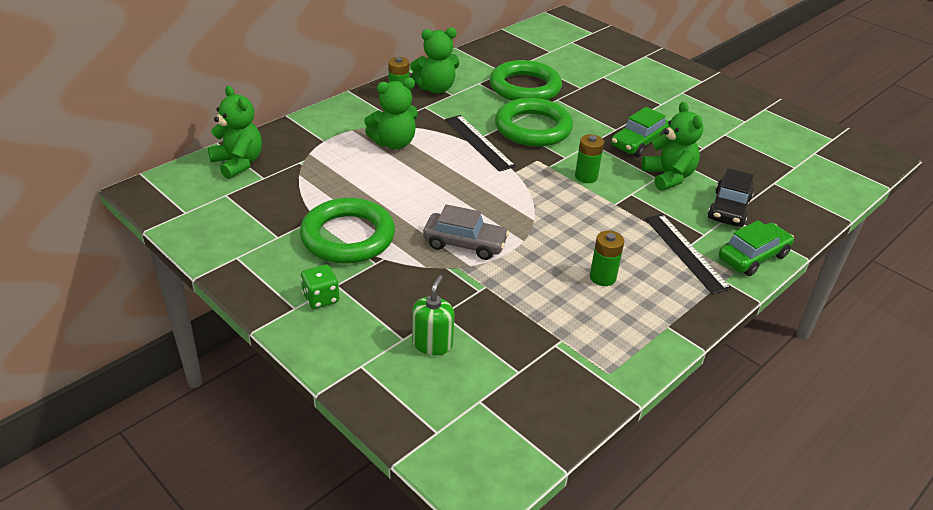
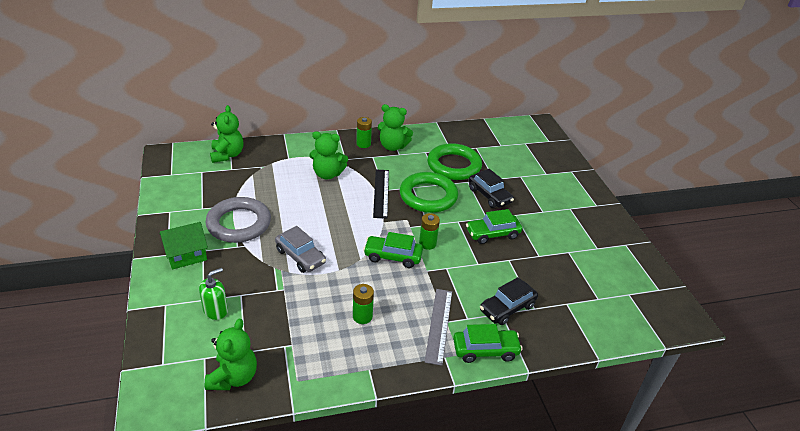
camera: 30 degrees right, 0 degrees up
green ring [300,198,395,264] -> grey ring [205,197,271,243]
green dice [301,265,339,309] -> green house [160,222,208,269]
green teddy bear [641,102,703,191] -> green teddy bear moved to [204,319,257,390]
black ruler [645,214,731,294] -> grey ruler [425,289,452,366]
none -> green car [363,232,423,268]
none -> black car [469,169,514,208]

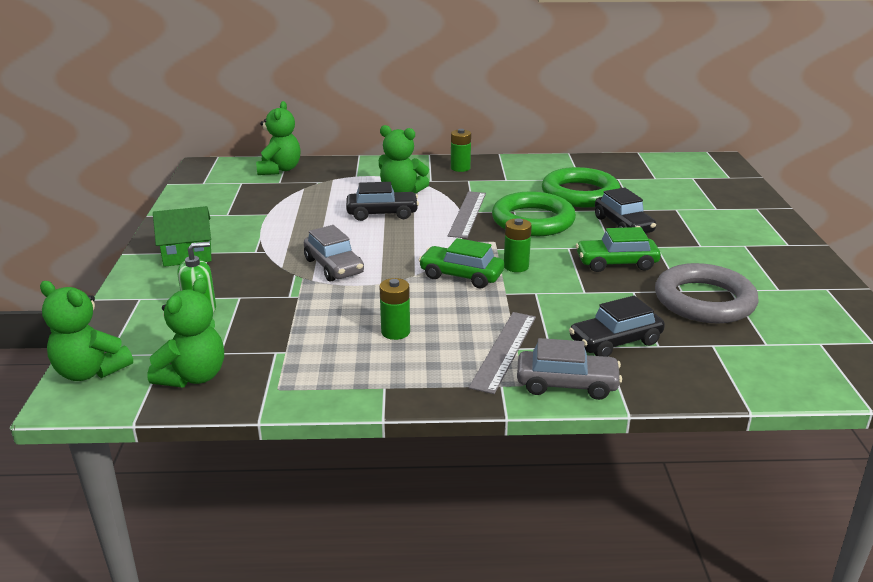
camera: 15 degrees right, 10 degrees down
grey ring [205,197,271,243] -> grey ring moved to [655,263,759,323]
black ruler [373,169,389,219] -> grey ruler [448,191,486,238]
green teddy bear [378,104,413,151] -> green teddy bear moved to [40,281,133,381]
green car [453,324,523,363] -> grey car [517,338,622,400]
none -> black car [346,182,419,221]

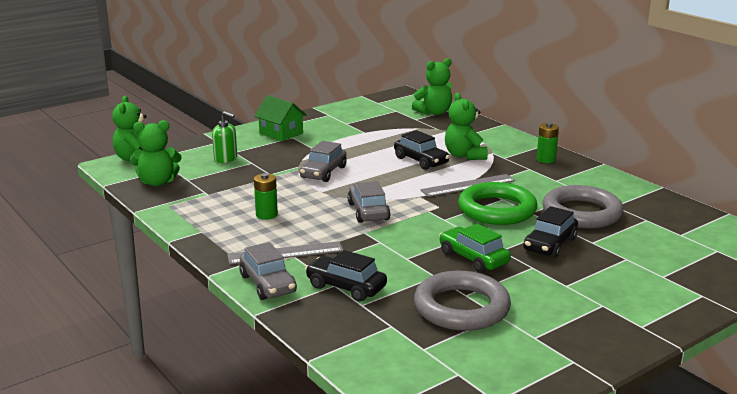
camera: 55 degrees right, 5 degrees down
green car [419,238,504,288] -> grey car [347,181,390,223]
green battery [504,218,532,272] -> none
green ring [542,167,620,208] -> grey ring [542,185,623,228]

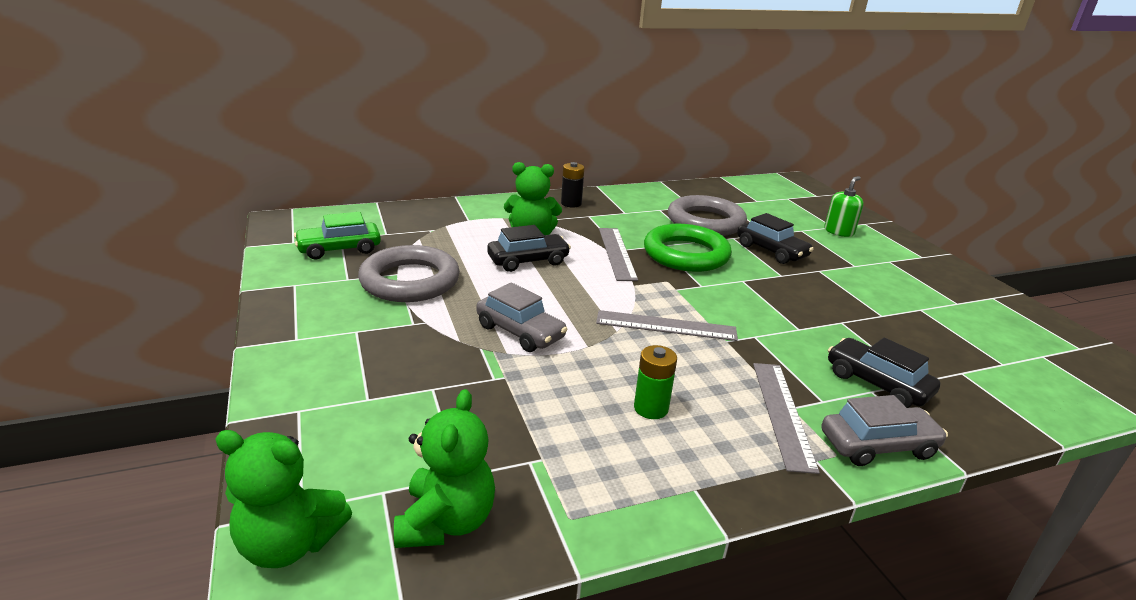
camera: 75 degrees left, 5 degrees up
green soap dispenser [212,111,237,163] -> green soap dispenser moved to [824,176,863,237]
green house [254,95,307,141] -> none
black car [305,250,387,302] -> black car turned 90 degrees clockwise [828,338,940,408]
grey car [347,181,390,223] -> grey ruler [596,310,738,341]
green teddy bear [412,58,452,115] -> none
grey ring [414,271,511,331] -> grey ring moved to [358,245,460,302]
green car [439,224,511,273] -> green car moved to [294,212,381,259]
green battery [537,123,559,163] -> black battery [561,162,584,208]

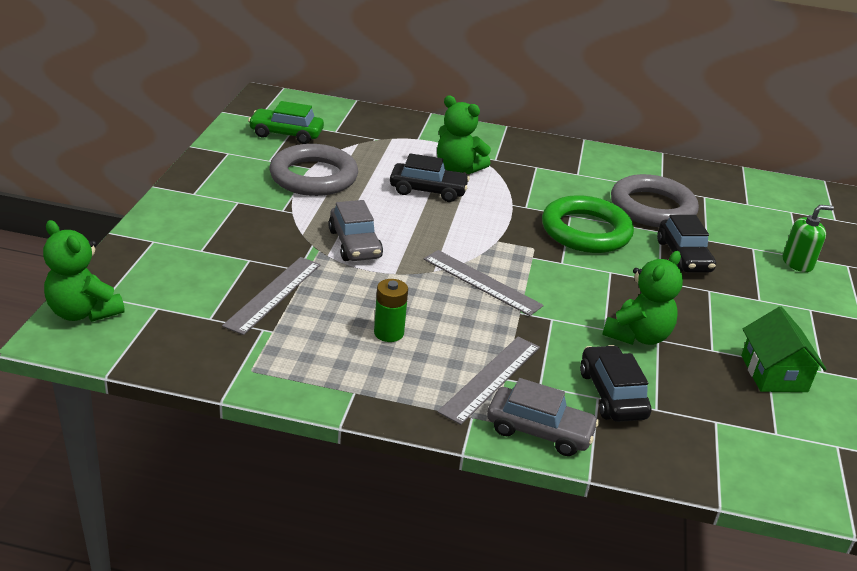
camera: 30 degrees right, 5 degrees up
green teddy bear [394,389,495,548] -> green teddy bear moved to [602,251,683,345]
black battery [561,162,584,208] -> none
grey ruler [599,228,638,281] -> grey ruler moved to [222,257,321,335]
none -> green house [741,306,827,392]

